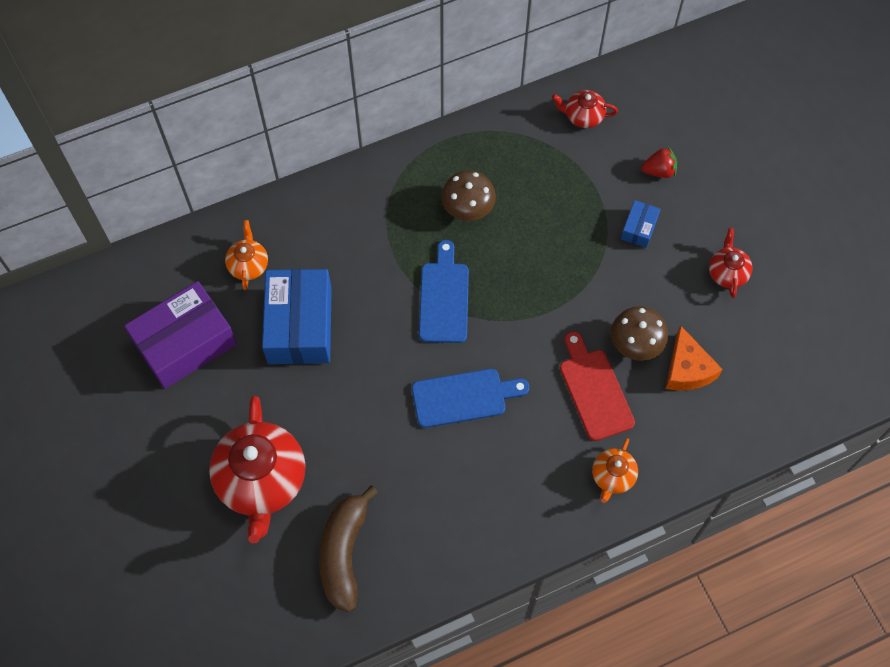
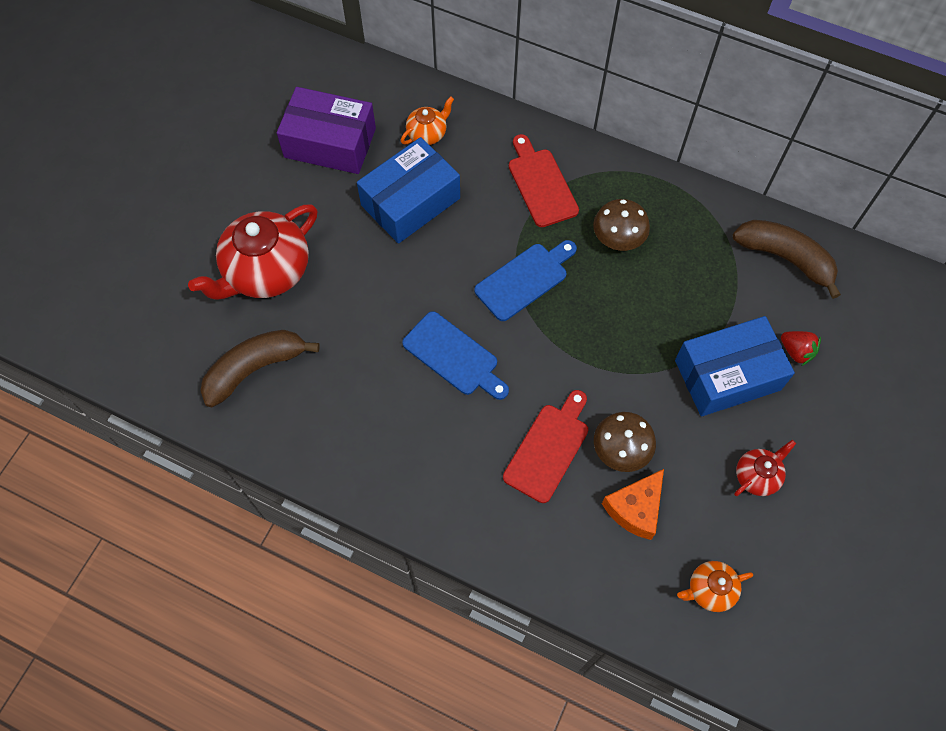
camera: 50 degrees right, 0 degrees up
red teapot [552,90,618,128] -> brown banana [733,220,841,299]
orange teapot [592,438,638,503] -> orange teapot moved to [677,561,753,612]
blue box [621,200,661,248] -> blue box [675,316,795,416], size x2.18
none -> red cutting board [509,134,579,227]

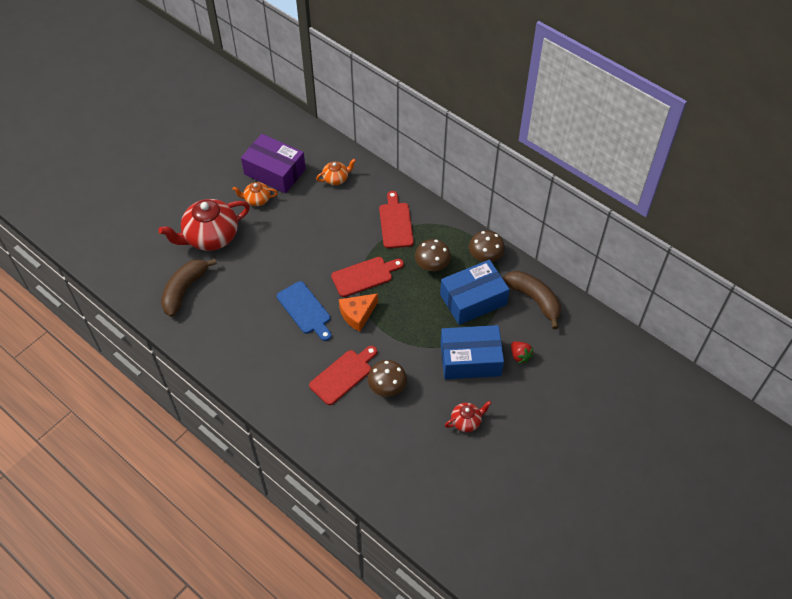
camera: 15 degrees right, 10 degrees down
brown banana [200,330,320,407] -> brown banana turned 45 degrees counterclockwise [161,259,217,317]
blue box [357,137,460,243] -> blue box moved to [440,260,510,325]
blue cutting board [474,240,577,321] -> red cutting board [331,257,404,297]
orange cheese [602,469,664,540] -> orange cheese moved to [339,293,378,332]
orange teapot [677,561,753,612] -> orange teapot moved to [232,182,278,206]
none -> brown mushroom [469,231,505,262]

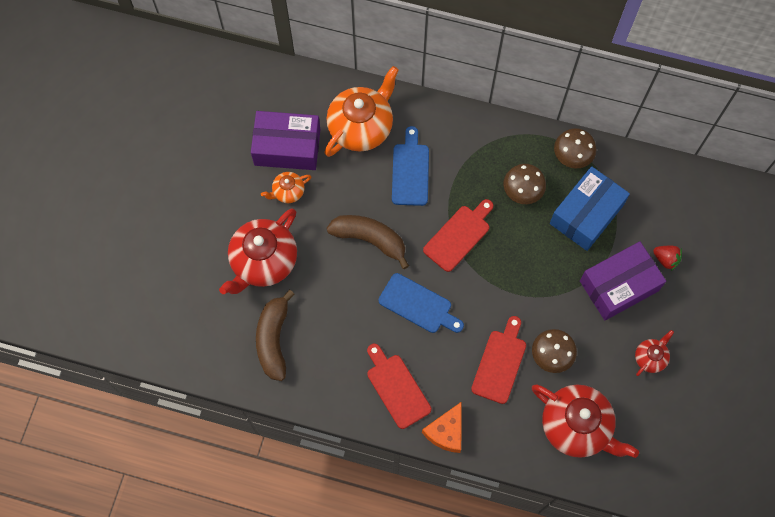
camera: 25 degrees left, 15 degrees up
orange teapot [316,159,356,185] -> orange teapot [324,66,399,157], size x2.06
orange cheese [339,293,378,332] -> orange cheese moved to [422,402,462,453]
red cutting board [379,191,414,248] -> red cutting board moved to [367,344,431,429]
blue box [440,325,504,379] -> purple box [580,242,666,320]
brown banana [503,271,561,329] -> brown banana moved to [326,215,409,269]
none -> blue cutting board [392,126,429,206]
none -> red teapot [532,385,639,458]

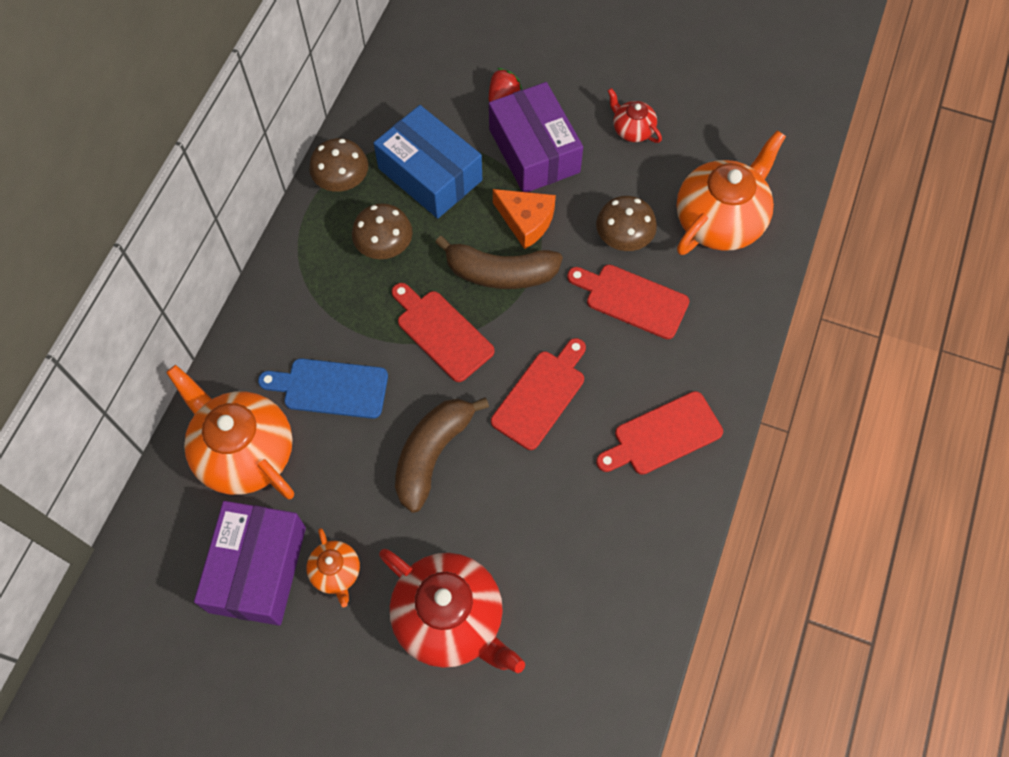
camera: 85 degrees left, 5 degrees down
brown banana [256,290,295,381] -> brown banana moved to [435,236,563,289]
blue cutting board [379,273,464,333] -> red cutting board [491,338,586,450]
orange cheese [422,402,462,453] -> orange cheese moved to [493,189,556,249]
red teapot [532,385,639,458] -> orange teapot [677,130,786,255]

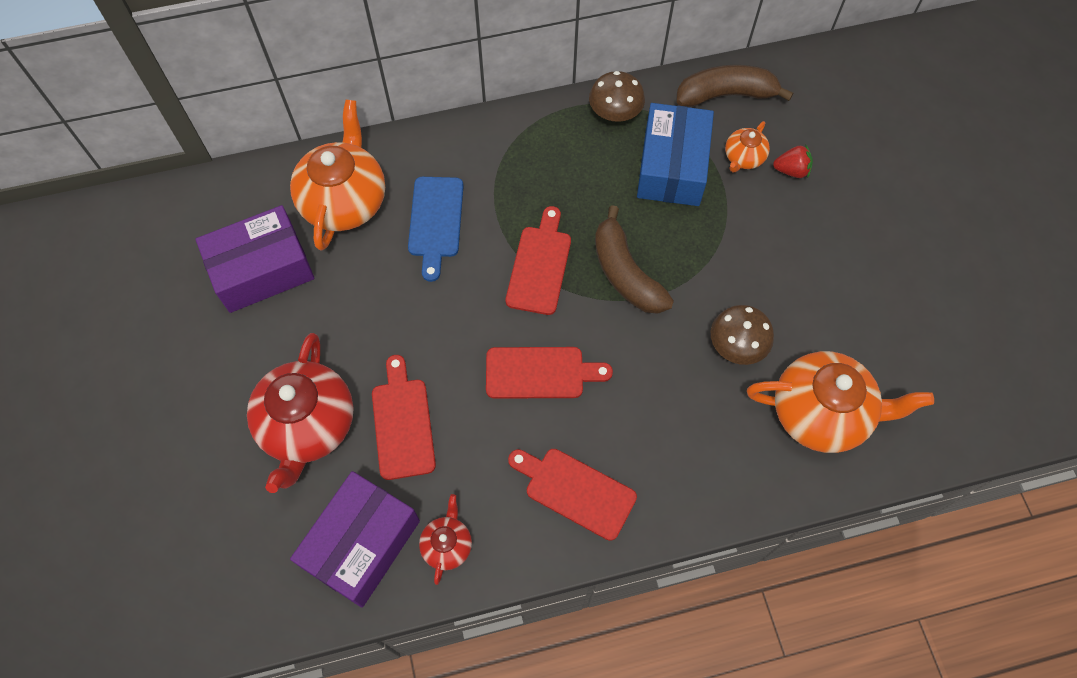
camera: 55 degrees right, 0 degrees up
blue cutting board [258,358,388,419] -> blue cutting board turned 150 degrees counterclockwise [408,177,464,282]
orange teapot [306,528,360,607] -> orange teapot moved to [725,121,770,172]
brown mushroom [352,203,413,259] -> none
brown banana [395,398,489,513] -> brown banana moved to [676,65,793,107]
purple box [489,82,583,192] -> purple box moved to [290,471,420,608]
orange cheese [493,189,556,249] -> none
red cutting board [567,265,689,339] -> red cutting board moved to [372,355,436,480]
red teapot [608,88,662,143] -> red teapot moved to [419,494,472,585]

